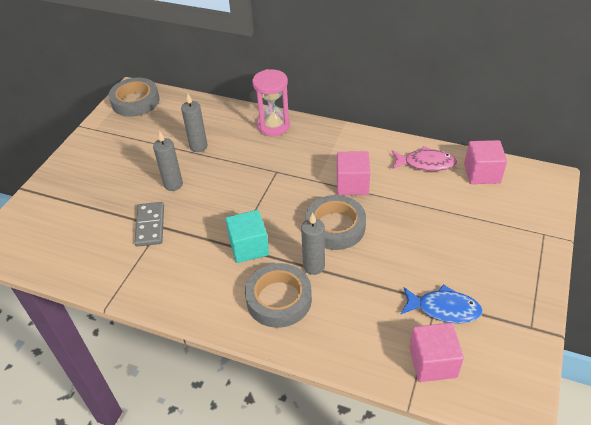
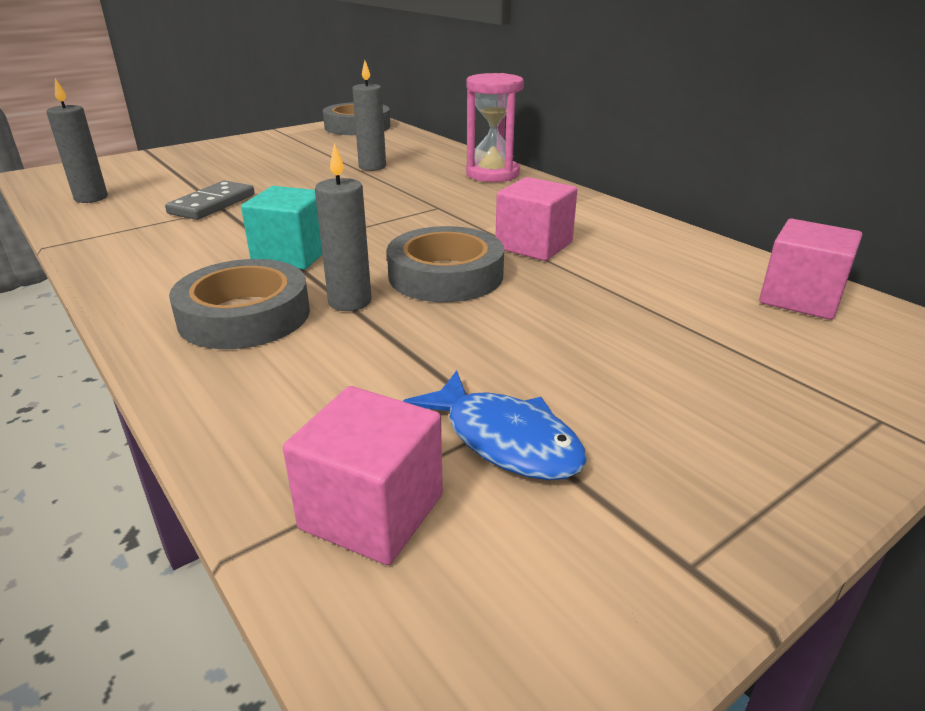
camera: 30 degrees right, 15 degrees down
grey candle [153,131,183,191] -> grey candle moved to [46,78,108,203]
pink fish [392,146,457,171] -> none

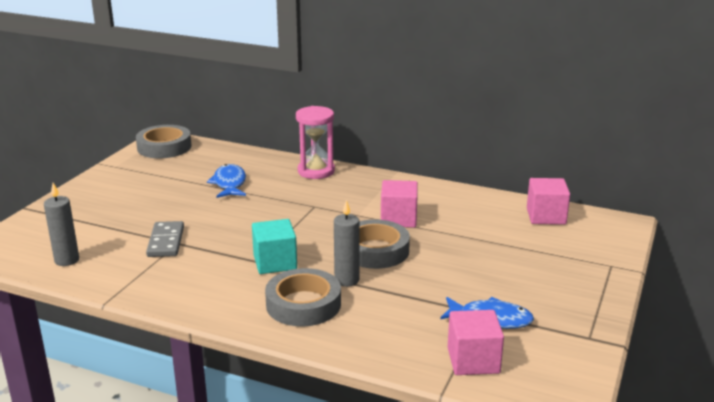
camera: 30 degrees left, 5 degrees down
grey candle [352,61,386,171] -> blue fish [207,164,246,198]

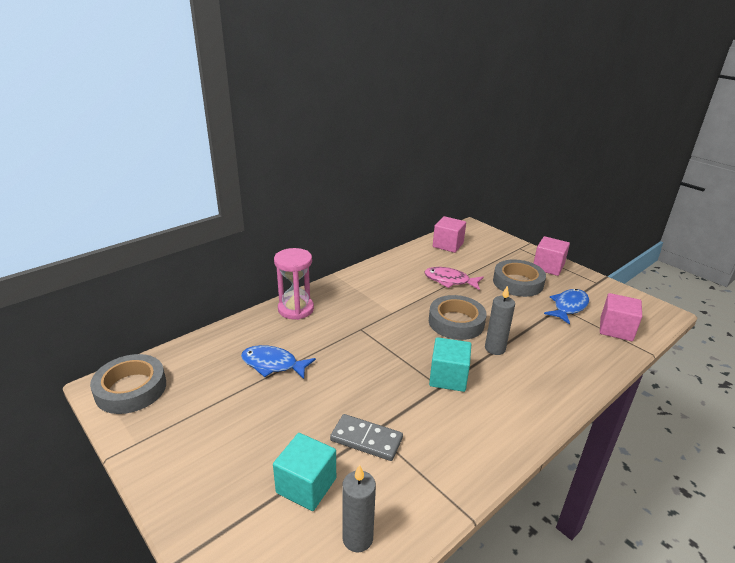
camera: 65 degrees left, 5 degrees up
grey tape [265,268,341,327] -> grey tape moved to [493,259,546,297]
pink cube [381,180,418,228] -> pink cube moved to [534,236,570,276]
none -> turquoise cube [273,433,336,511]
none -> pink fish [424,267,484,290]

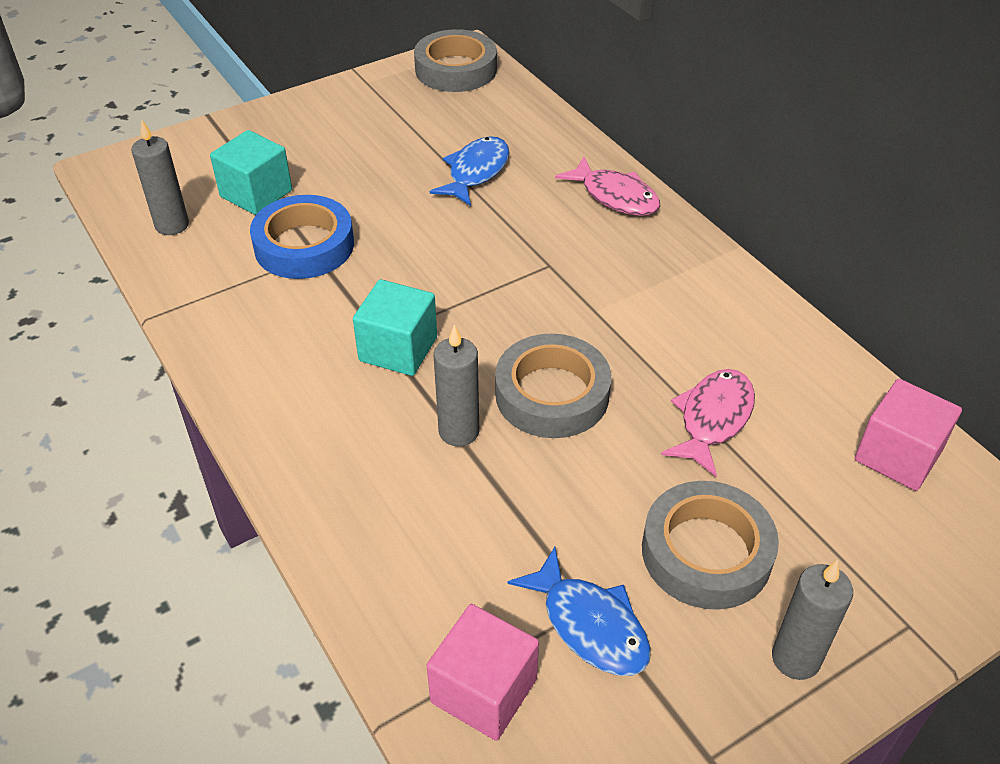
camera: 100 degrees right, 15 degrees up
pink hourglass [274,248,314,320] -> pink fish [555,157,660,216]
grey domino [330,414,403,461] -> blue tape [250,195,354,279]
pink cube [534,236,570,276] -> grey candle [772,560,853,680]

